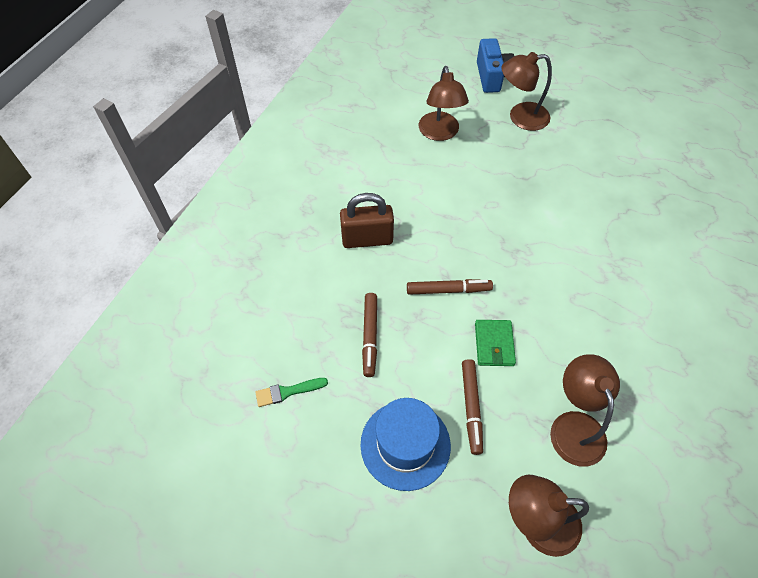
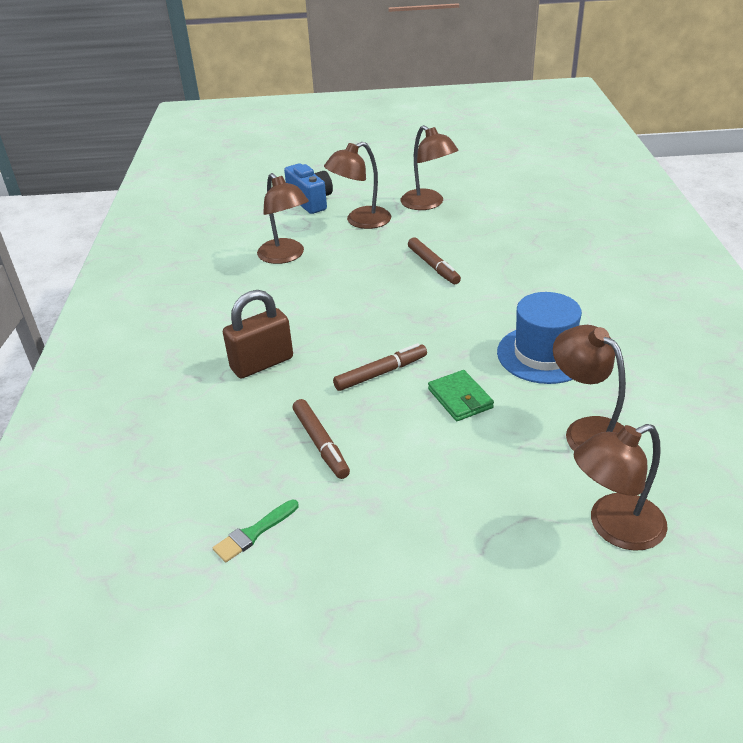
camera: 25 degrees left, 20 degrees down
blue hat [360,398,451,491] -> blue hat moved to [497,292,582,384]
brown marker [462,359,483,455] -> brown marker moved to [408,237,461,284]
none -> brown lamp [401,125,458,210]

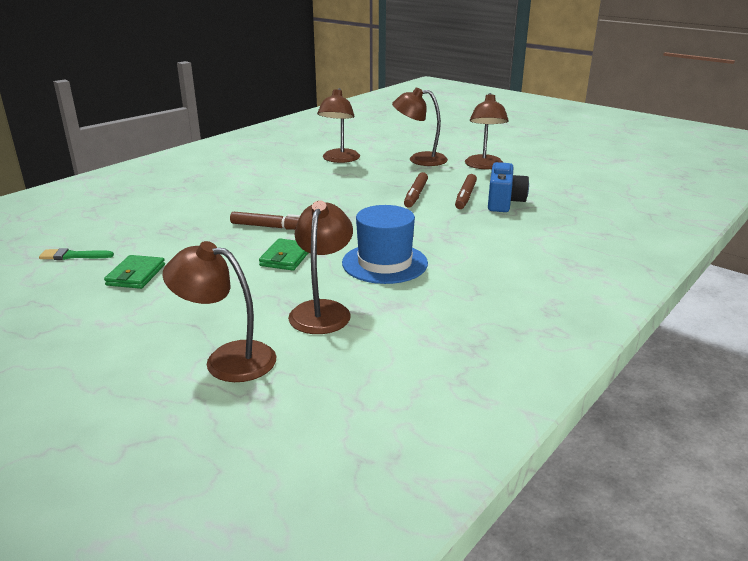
camera: 40 degrees right, 10 degrees down
brown padlock [223,290,293,378] -> none
blue camera [284,164,333,214] -> blue camera moved to [488,162,529,212]
brown marker [293,399,350,479] -> brown marker moved to [455,174,477,209]
none -> green wallet [104,255,165,289]

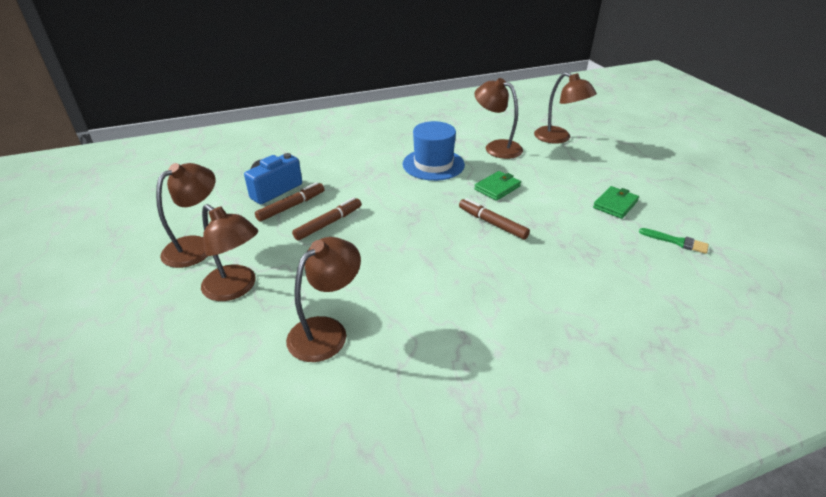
camera: 150 degrees left, 10 degrees up
brown lamp [288,201,353,334] -> brown lamp turned 90 degrees clockwise [474,78,523,159]

